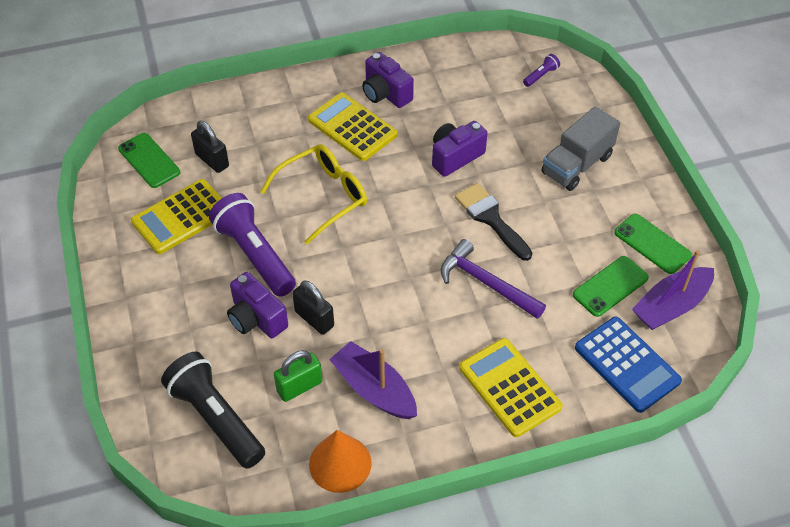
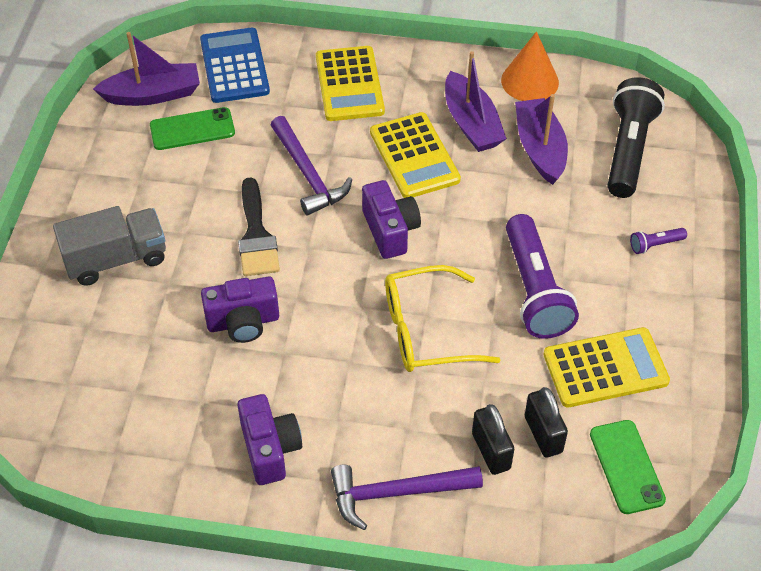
camera: 155 degrees left, 0 degrees up
black flashlight [161,351,265,469] -> black flashlight turned 150 degrees counterclockwise [608,77,665,198]
purple camera [227,272,288,338] -> purple camera moved to [362,180,421,259]
green padlock [274,350,322,402] -> purple boat [515,94,568,185]
black padlock [292,280,334,335] -> black padlock moved to [472,404,514,475]
yellow calculator [308,93,398,161] -> yellow calculator moved to [370,112,461,198]
purple flashlight [523,54,560,87] -> purple flashlight moved to [630,228,687,254]
green phone [614,214,692,274] -> none
none -> purple hammer [331,464,483,530]

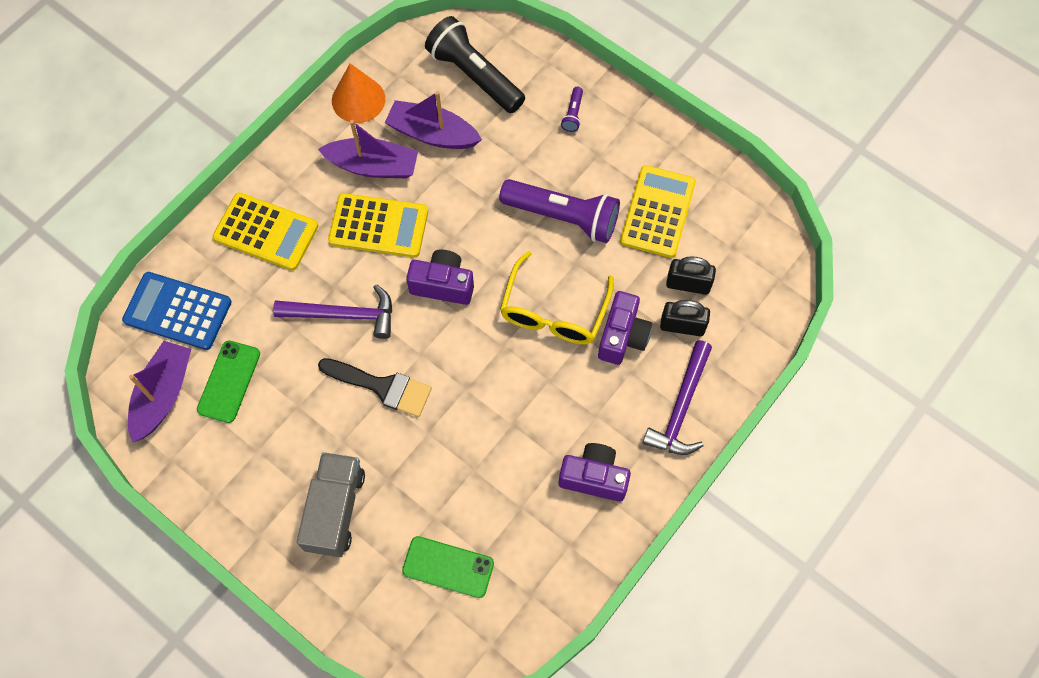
camera: 60 degrees left, 15 degrees up
purple camera [201,277,279,343] -> purple camera moved to [598,291,652,365]
green phone [590,420,666,514] -> green phone moved to [402,536,494,598]

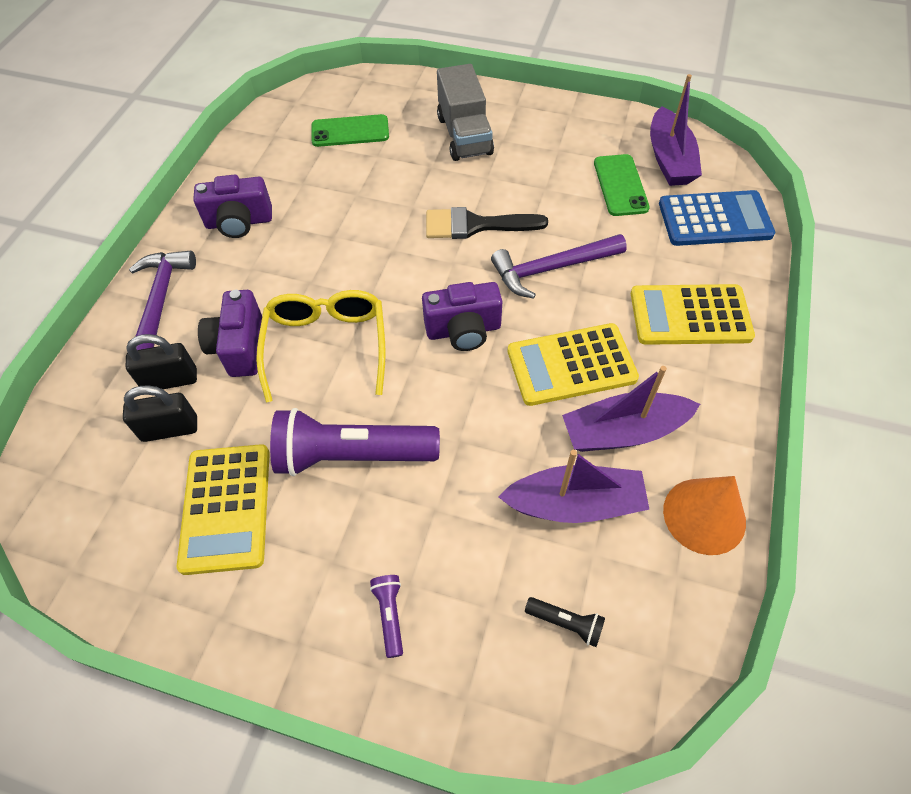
camera: 160 degrees right, 10 degrees down
black flashlight [425,16,525,113] -> black flashlight [525,597,605,647], size x0.42

